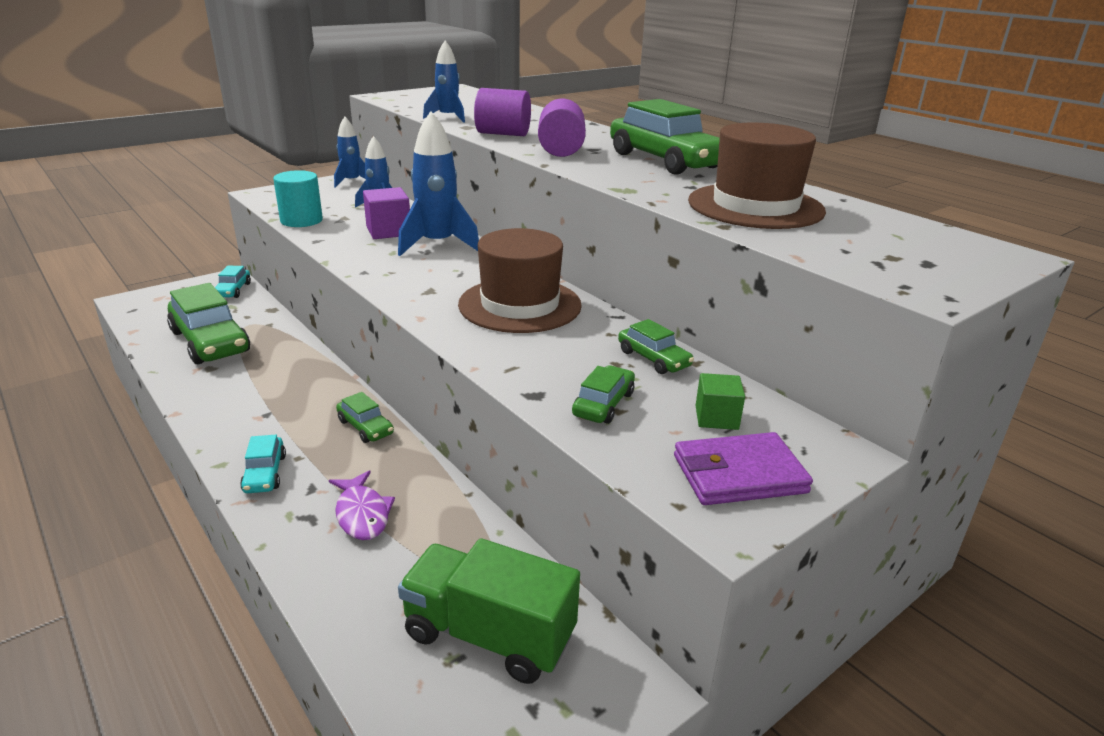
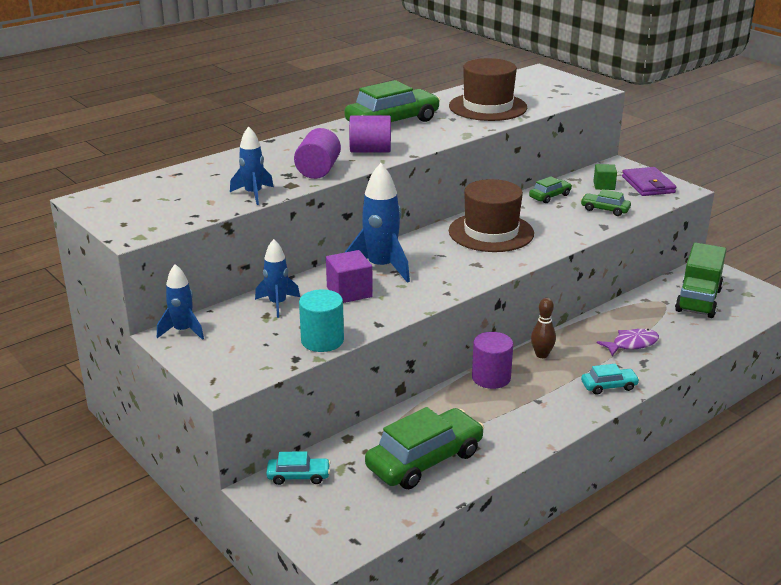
camera: 90 degrees left, 0 degrees up
green car [336,392,394,443] -> brown bowling pin [531,298,556,358]
none -> purple cylinder [472,332,513,389]

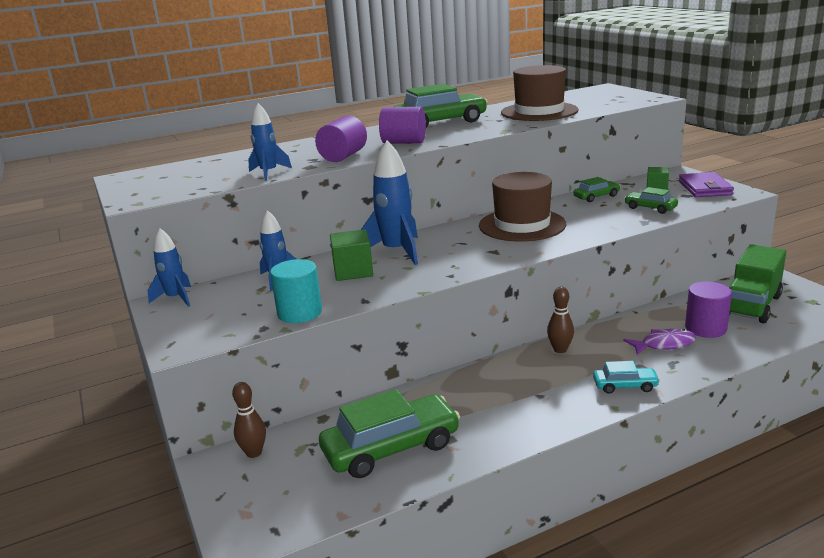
camera: 15 degrees right, 5 degrees down
turquoise car [266,451,331,485] -> brown bowling pin [232,382,266,458]
purple cube [326,250,373,303] -> green cube [330,229,373,281]
purple cylinder [472,332,513,389] -> purple cylinder moved to [685,281,732,338]

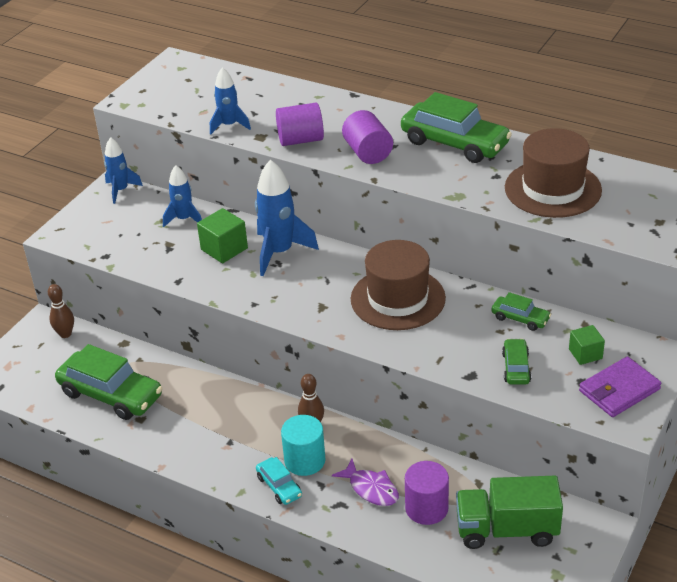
camera: 55 degrees right, 15 degrees up
turquoise cylinder [270,259,322,323] -> turquoise cylinder moved to [281,415,325,476]

